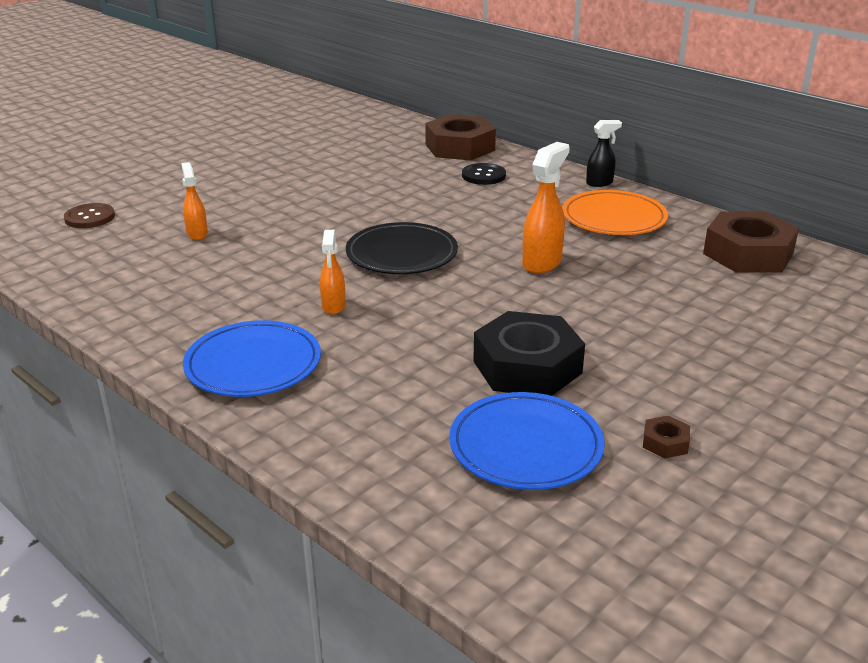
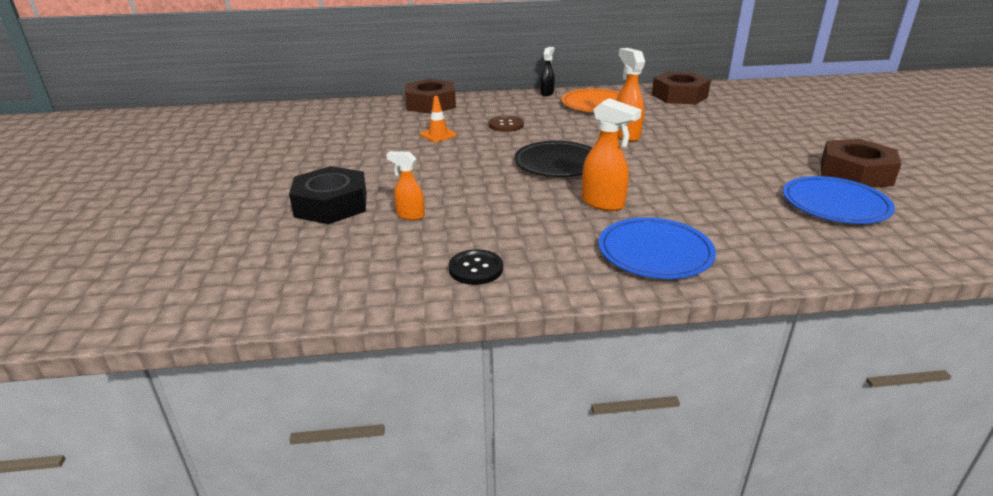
camera: 50 degrees left, 0 degrees up
brown button [64,203,115,228] -> brown button moved to [489,116,524,132]
orange spray bottle [320,230,346,315] -> orange spray bottle [582,98,642,211], size x1.59
black button [462,163,506,185] -> black button moved to [449,249,503,285]
black nut [473,311,585,396] -> black nut moved to [289,166,367,224]
brown nut [643,416,690,459] -> brown nut [821,139,902,188], size x2.44
none -> orange traffic cone [420,96,457,142]

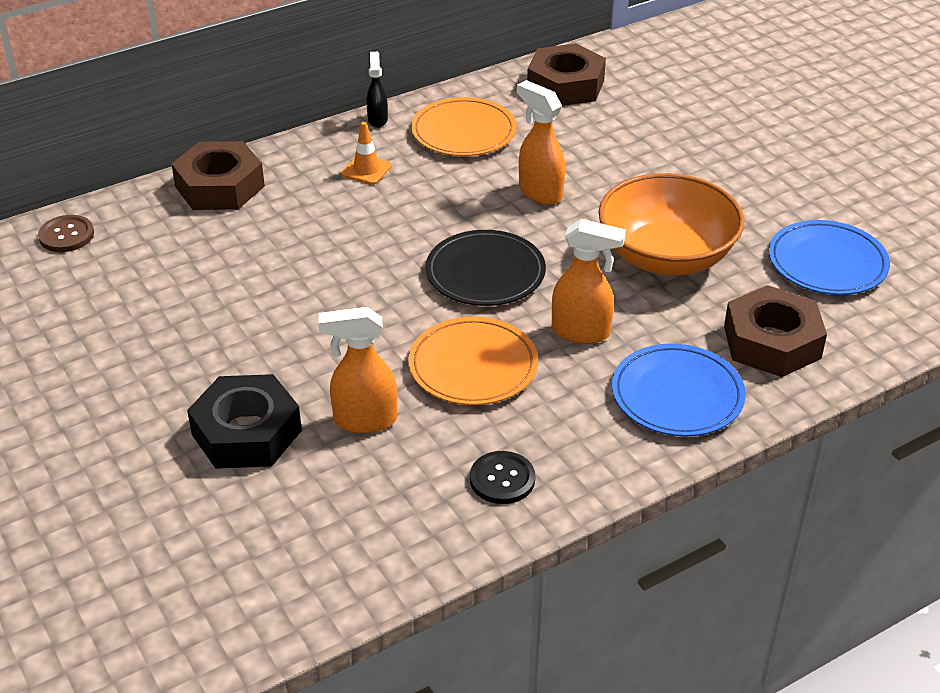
camera: 25 degrees left, 10 degrees up
orange spray bottle [386,151,425,220] -> orange spray bottle [318,307,398,433], size x1.59
orange traffic cone [420,96,457,142] -> orange traffic cone moved to [341,122,392,185]
brown button [489,116,524,132] -> brown button moved to [38,215,94,252]
brown nut [821,139,902,188] -> brown nut moved to [724,285,827,377]
none -> orange plate [408,316,538,405]
none -> orange bowl [599,173,745,275]

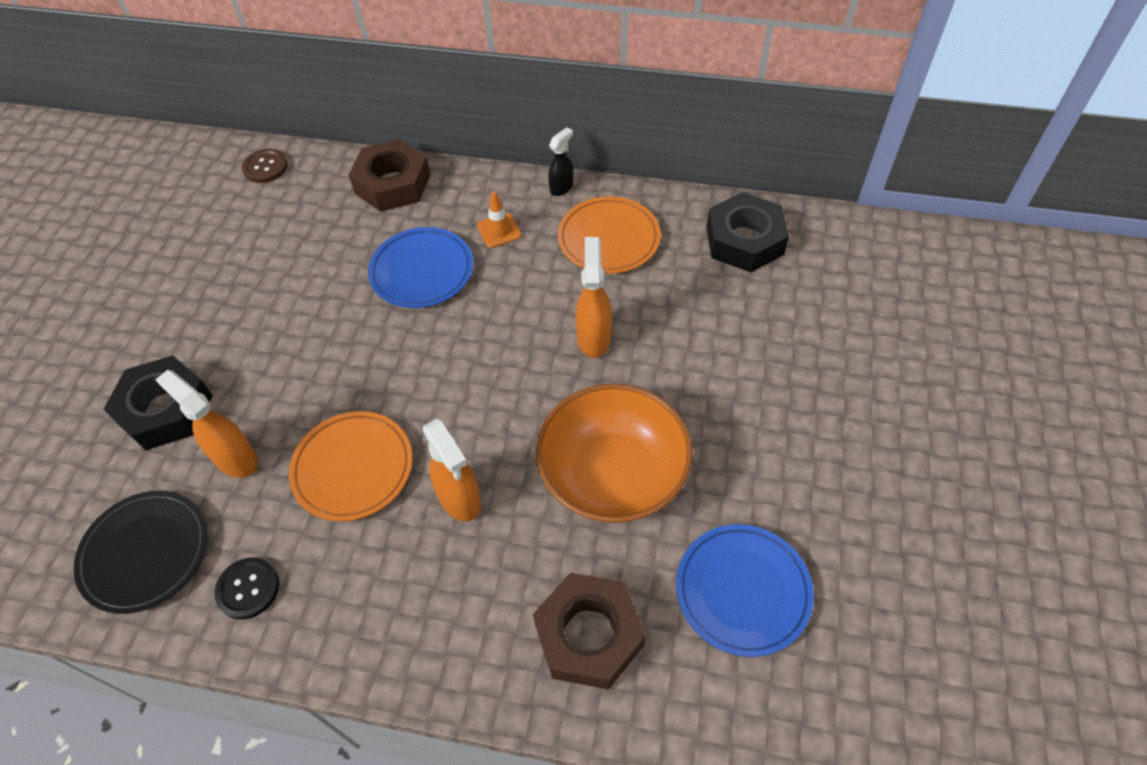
camera: 45 degrees right, 15 degrees up
black plate [426,230,546,306] -> black plate moved to [74,491,208,614]
brown nut [527,43,606,106] -> black nut [706,192,789,272]
blue plate [612,344,746,437] -> blue plate moved to [368,227,473,308]

